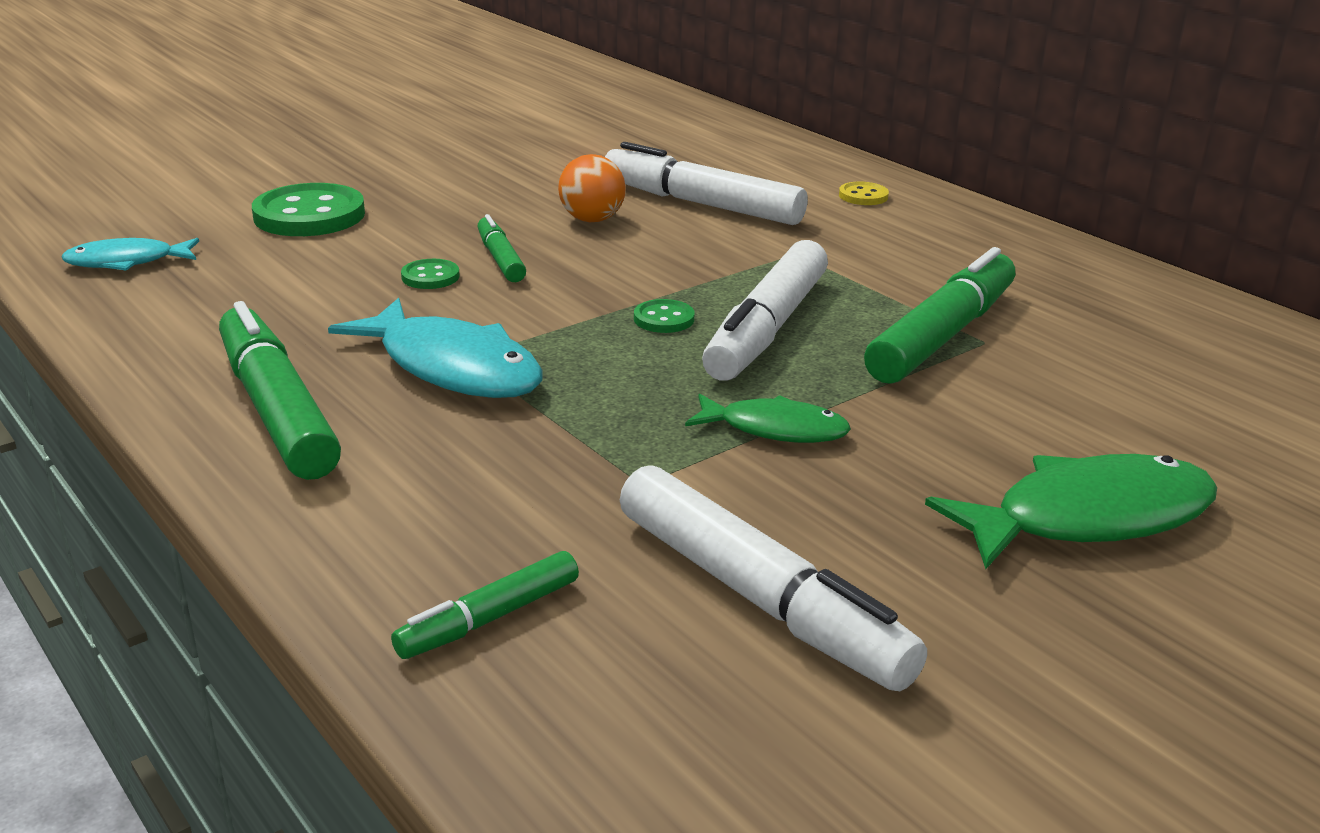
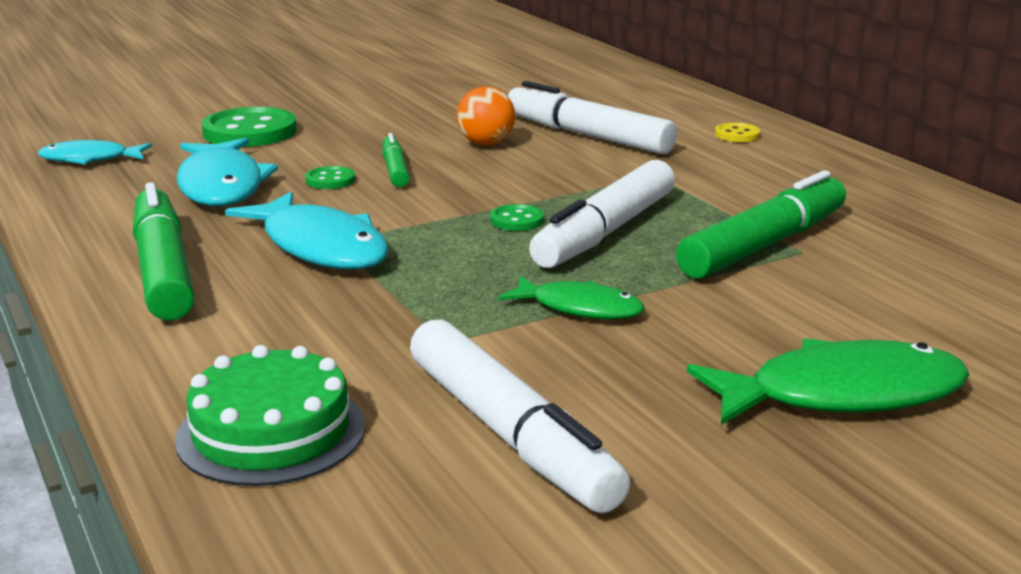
camera: 10 degrees right, 5 degrees down
green marker [391,551,579,659] -> green cake [175,345,365,486]
none -> turquoise fish [177,138,278,206]

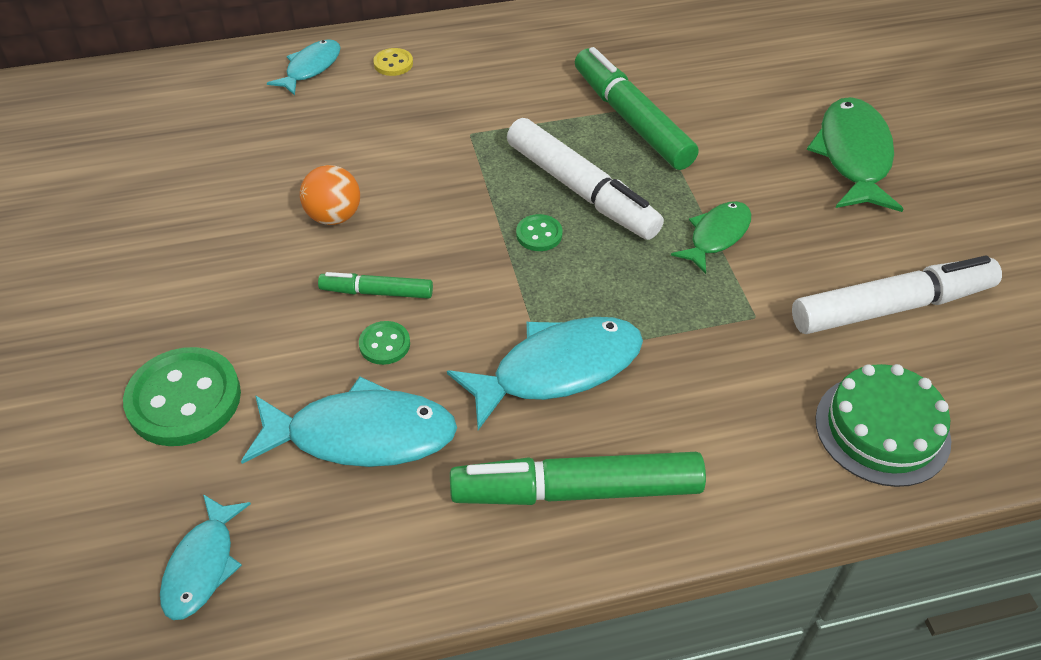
camera: 75 degrees left, 25 degrees up
white marker [508,81,677,154] -> none
none -> turquoise fish [267,39,341,96]

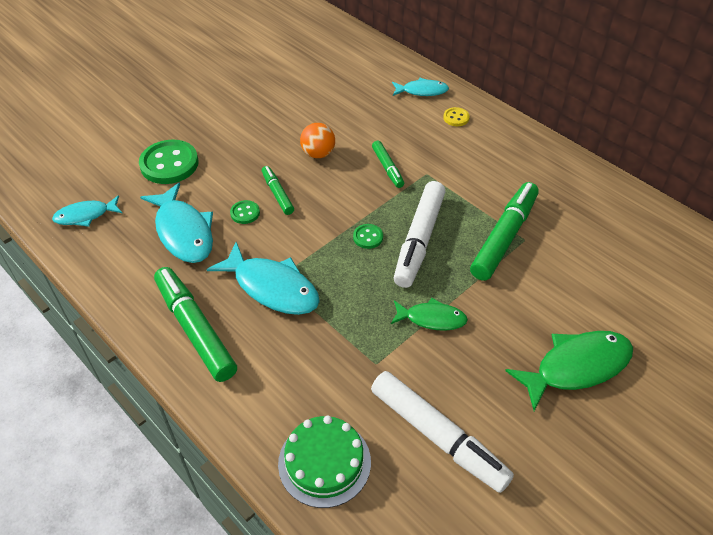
camera: 60 degrees right, 0 degrees up
none -> green marker [372,141,404,188]

